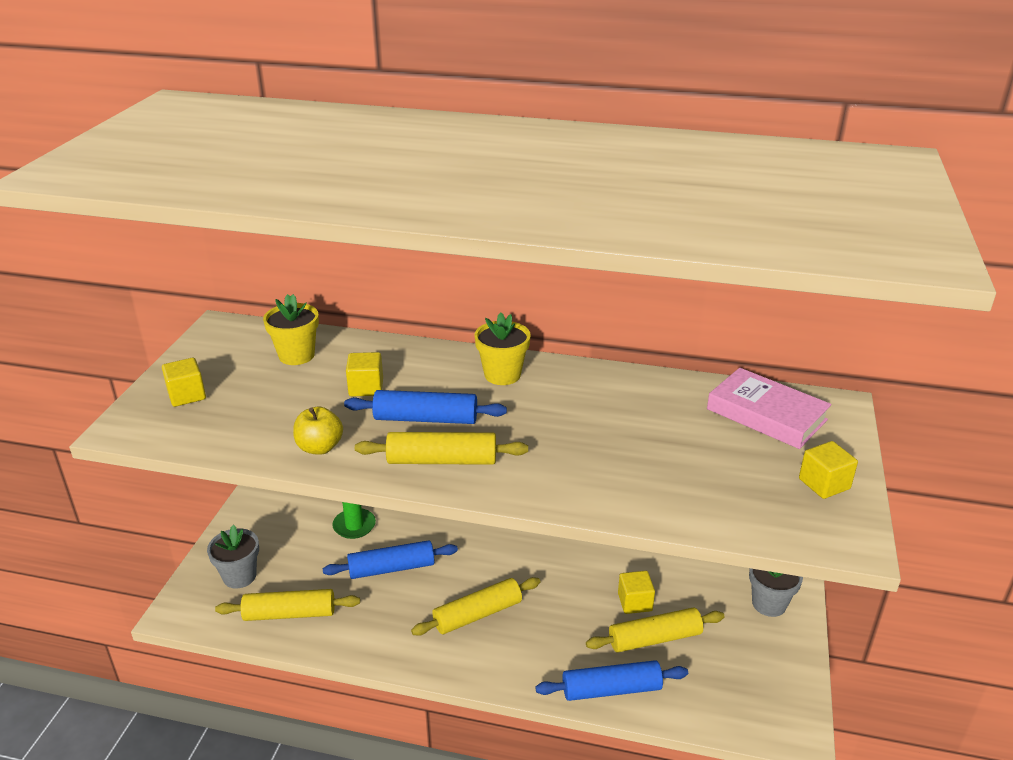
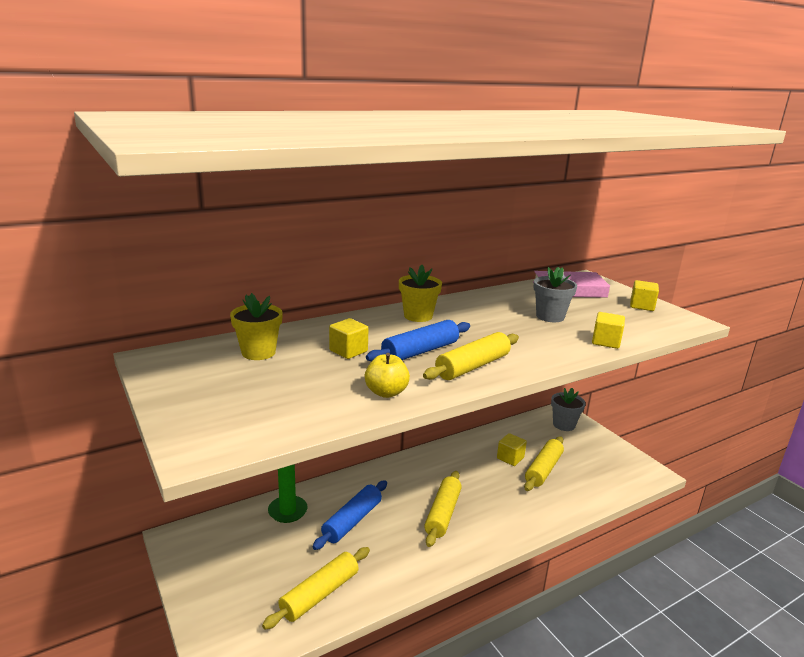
camera: 45 degrees left, 10 degrees down
yellow cube [162,358,206,407] -> yellow cube moved to [592,312,625,349]
grey flower pot [207,525,259,588] -> grey flower pot moved to [534,267,577,322]
blue rolling pin [535,660,688,701] -> none

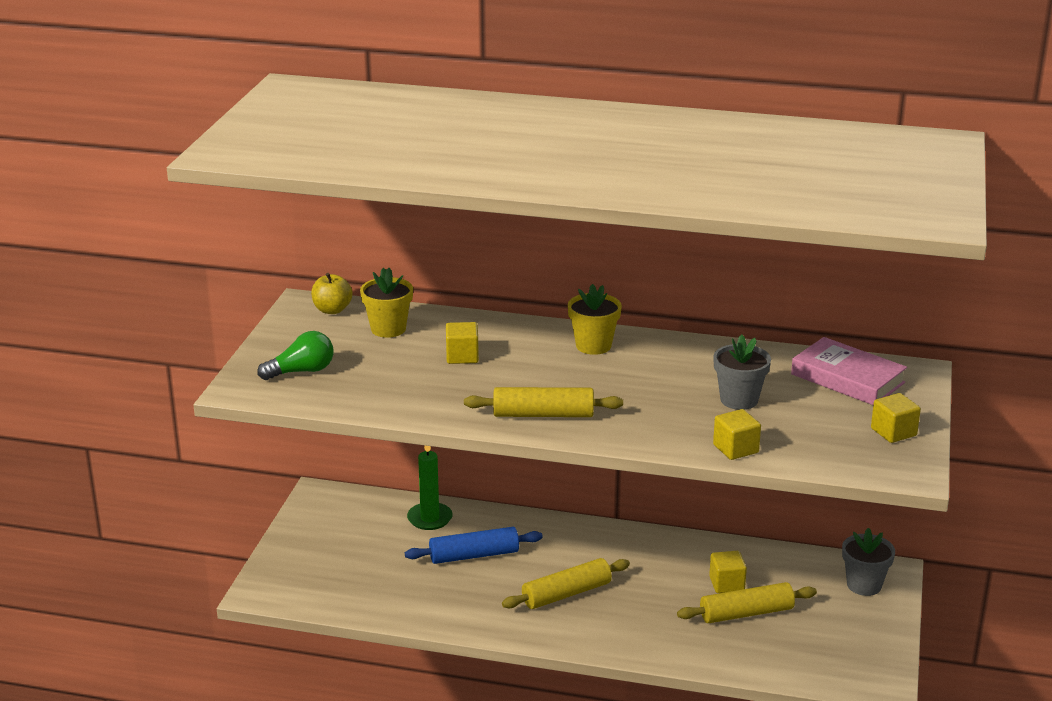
camera: 45 degrees right, 5 degrees up
yellow rolling pin [262,547,370,630] -> none
yellow apple [365,353,410,398] -> yellow apple moved to [311,273,353,314]
blue rolling pin [366,320,470,361] -> none
none -> green light bulb [257,331,333,380]

